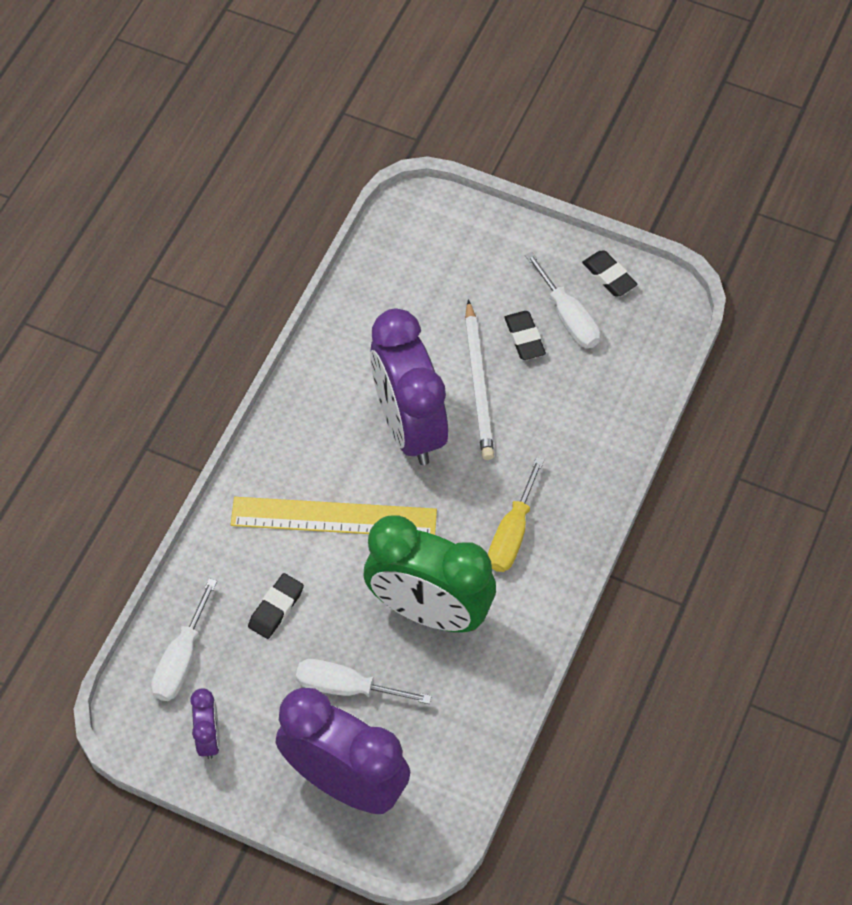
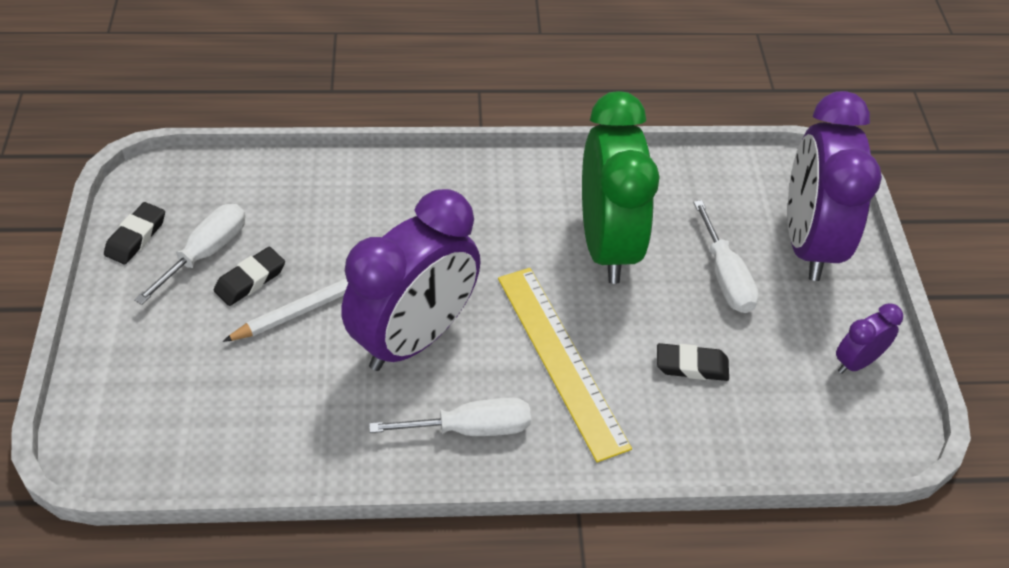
camera: 120 degrees left, 10 degrees down
white screwdriver [151,578,217,701] -> white screwdriver moved to [369,398,531,436]
yellow screwdriver [488,457,544,572] -> none

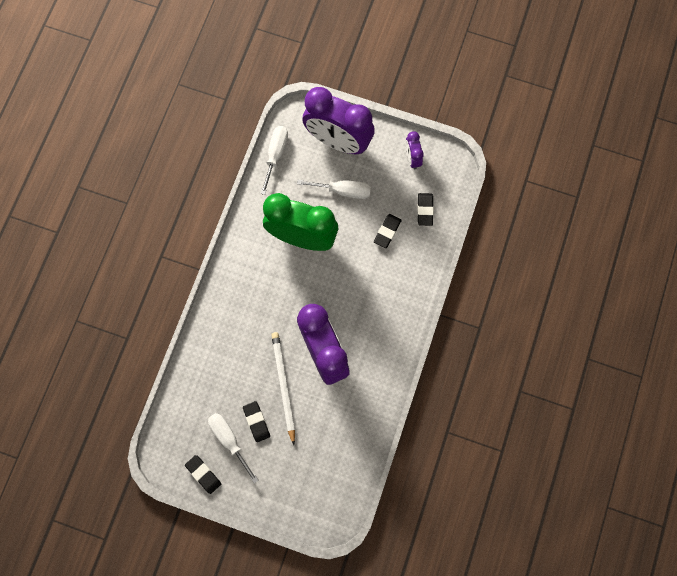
camera: 65 degrees left, 25 degrees up
white screwdriver [369,398,531,436] -> white screwdriver moved to [260,126,288,195]
yellow ruler [498,268,632,463] -> none
none -> black eraser [417,193,434,226]

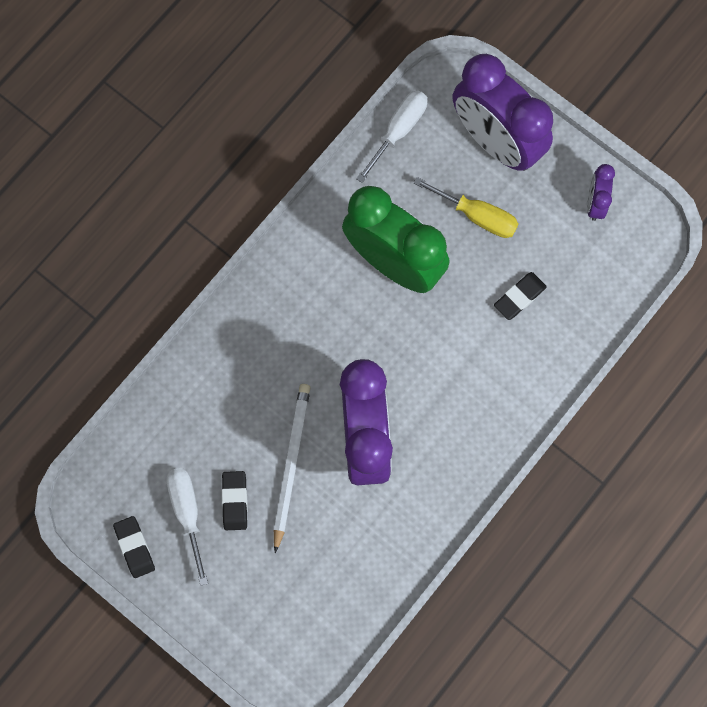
camera: 20 degrees right, 0 degrees up
white screwdriver [297,180,371,199] -> yellow screwdriver [413,177,518,238]
black eraser [417,193,434,226] -> none

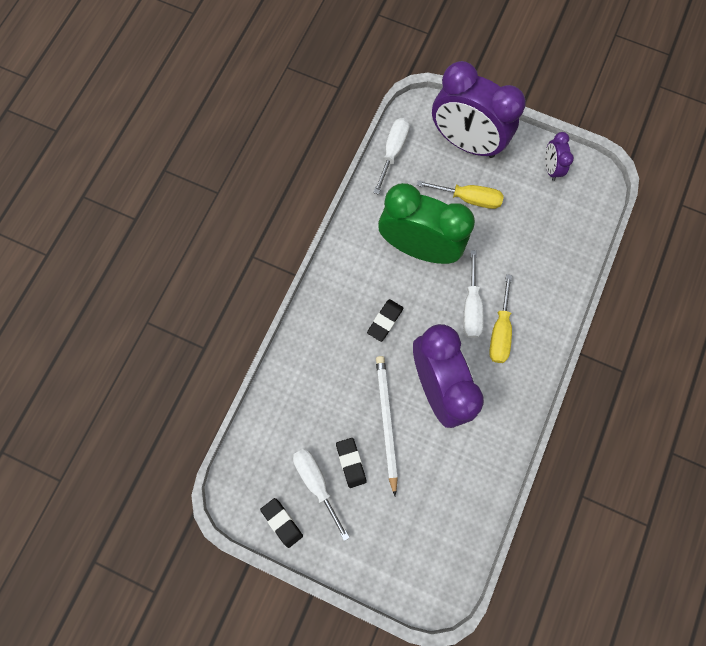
camera: 15 degrees left, 0 degrees up
black eraser [494,272,547,320] -> black eraser moved to [367,299,403,342]
none -> white screwdriver [463,250,484,338]
none -> yellow screwdriver [489,274,512,363]

